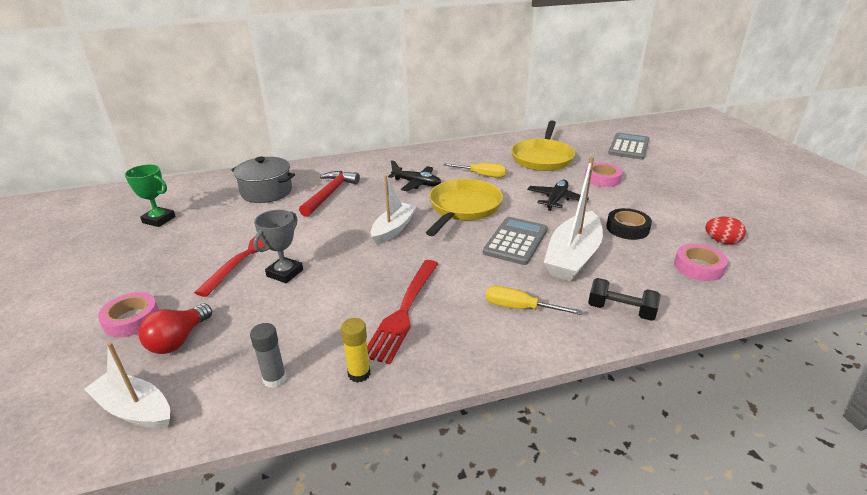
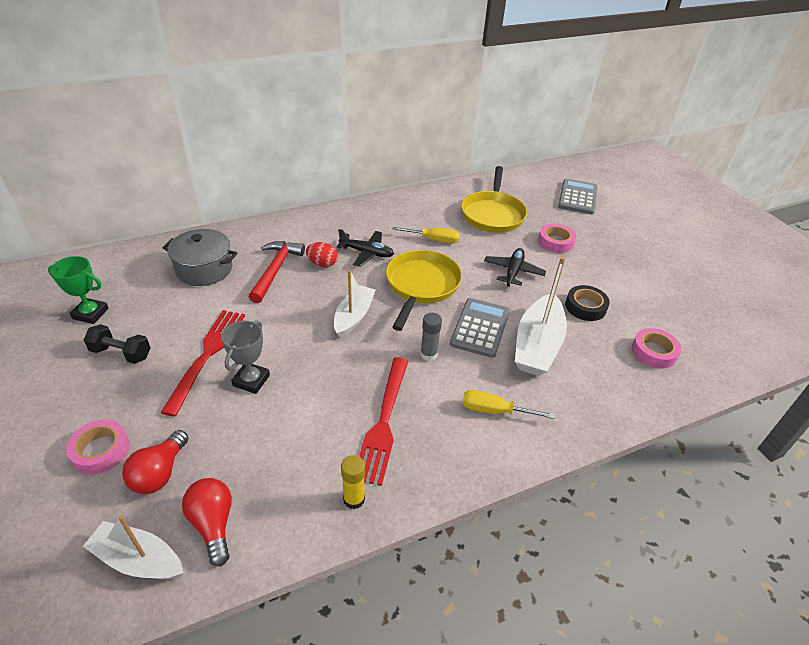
camera: 10 degrees left, 10 degrees up
grey glue stick [250,323,286,388] -> grey glue stick moved to [420,313,442,361]
black dumbbell [588,278,661,321] -> black dumbbell moved to [84,324,151,364]
red egg [705,216,746,245] -> red egg moved to [306,242,338,267]
none -> red light bulb [182,478,232,566]

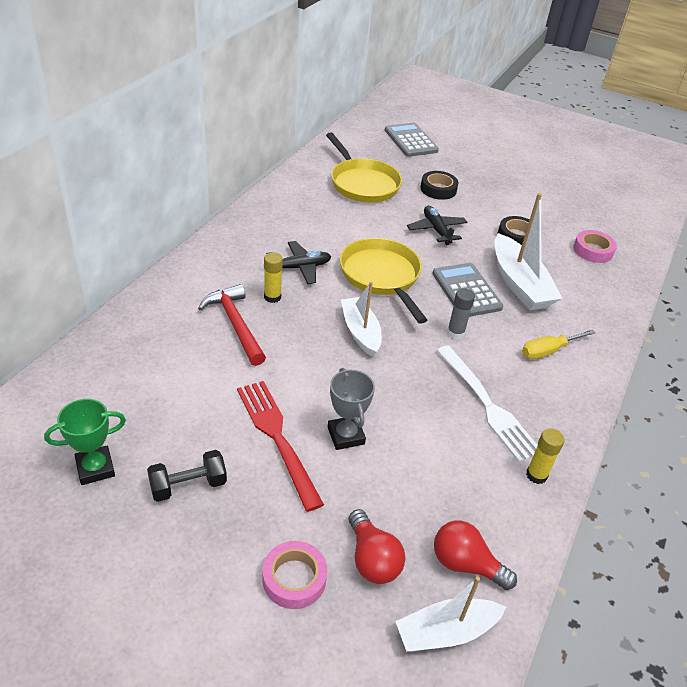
camera: 40 degrees left, 0 degrees up
grey pot [163,229,237,286] -> none
red egg [306,242,338,267] -> yellow glue stick [264,252,283,303]
red fork [359,358,408,486] -> white fork [436,345,538,462]
yellow screwdriver [393,227,460,243] -> none
pink tape [538,224,576,253] -> black tape [420,171,459,200]

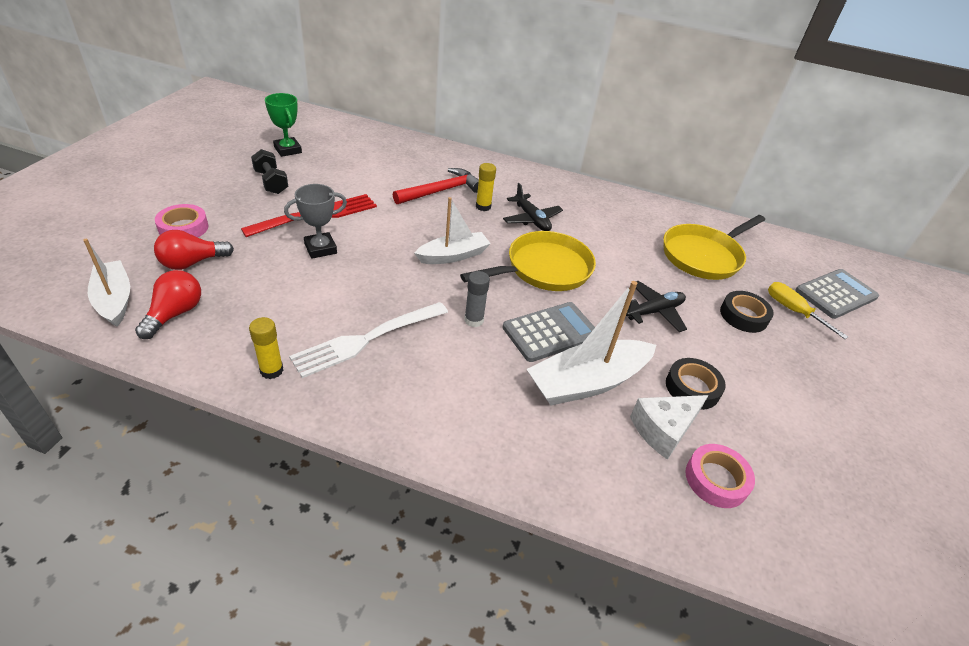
camera: 80 degrees right, 0 degrees up
yellow screwdriver [522,329,596,359] -> yellow screwdriver moved to [768,282,848,339]
none -> white cheese [630,395,709,460]

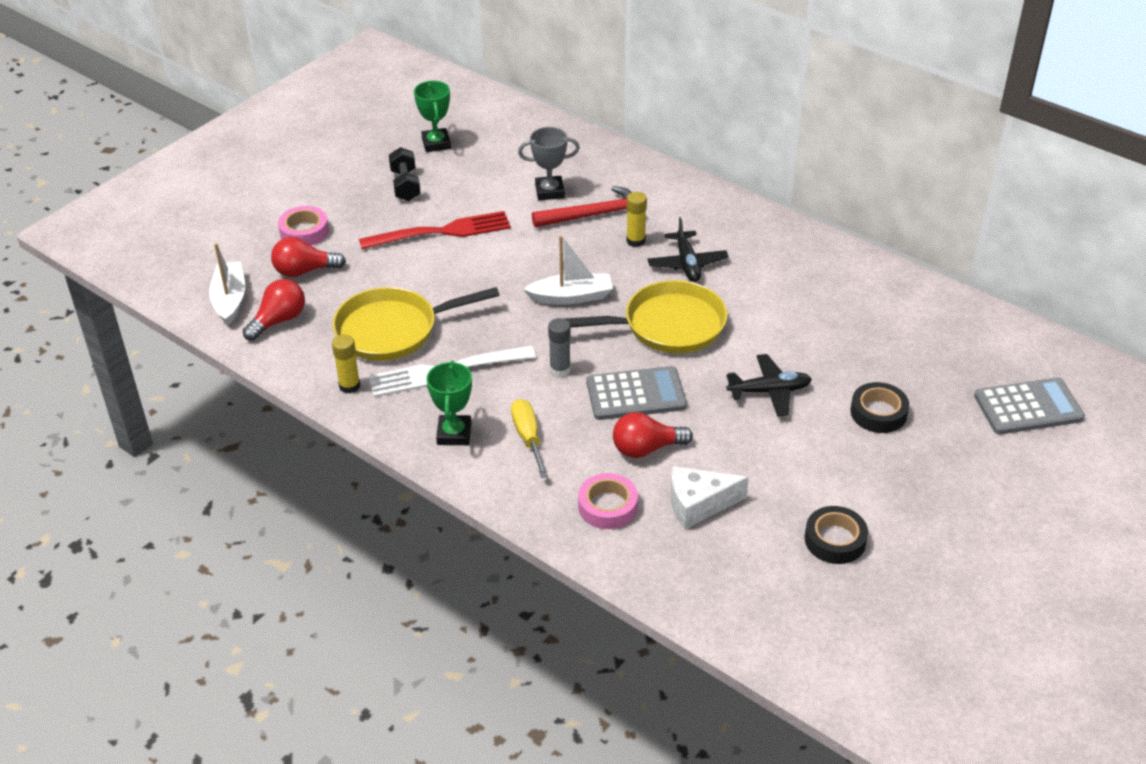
camera: 25 degrees right, 0 degrees up
grey trophy [284,184,347,259] -> grey trophy moved to [518,127,580,200]
white boat [527,281,656,406] -> red light bulb [613,412,693,458]
yellow pan [663,215,765,280] -> yellow pan moved to [333,287,500,361]
black tape [666,358,726,410] -> black tape moved to [805,506,868,564]
pink tape [685,444,755,508] -> pink tape moved to [578,473,638,529]
yellow screwdriver [768,282,848,339] -> yellow screwdriver moved to [511,399,548,478]
none -> green trophy [426,360,472,445]

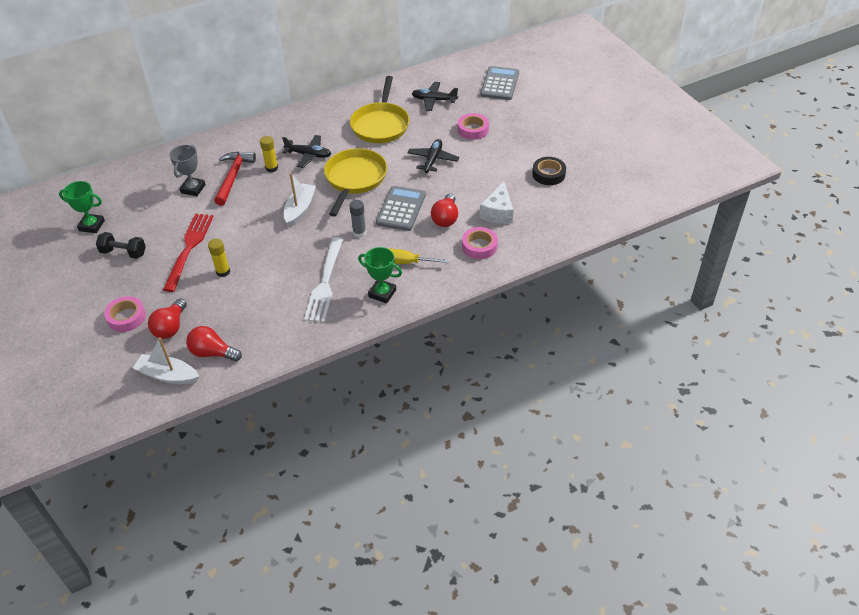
camera: 65 degrees left, 5 degrees up
red light bulb [243,279,305,341] -> red light bulb turned 45 degrees counterclockwise [186,326,242,362]
yellow glue stick [332,334,360,393] -> yellow glue stick moved to [208,239,230,277]
yellow pan [333,287,500,361] -> yellow pan moved to [350,76,409,143]
black tape [850,382,909,433] -> pink tape [458,113,489,140]
none -> black plane [412,82,458,111]

